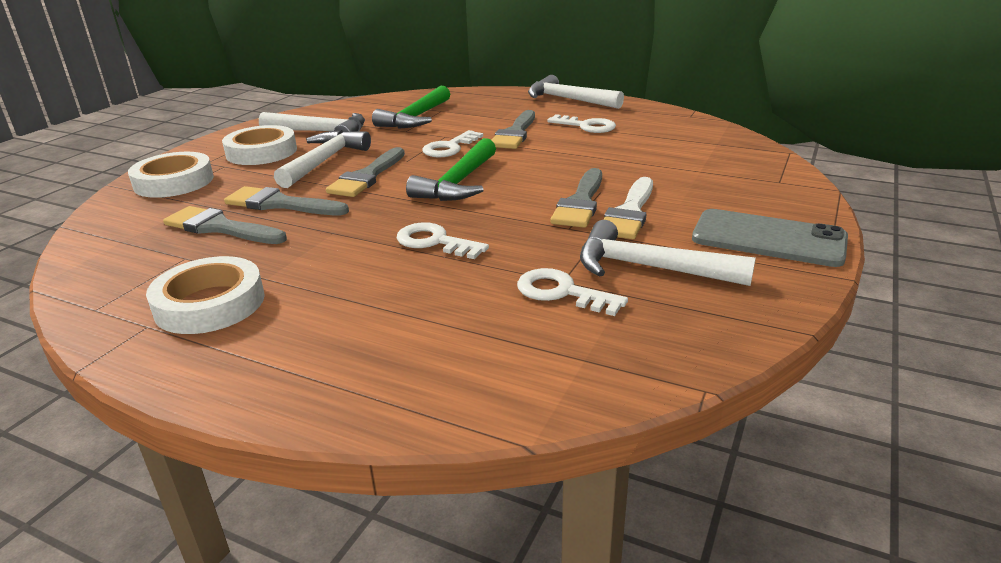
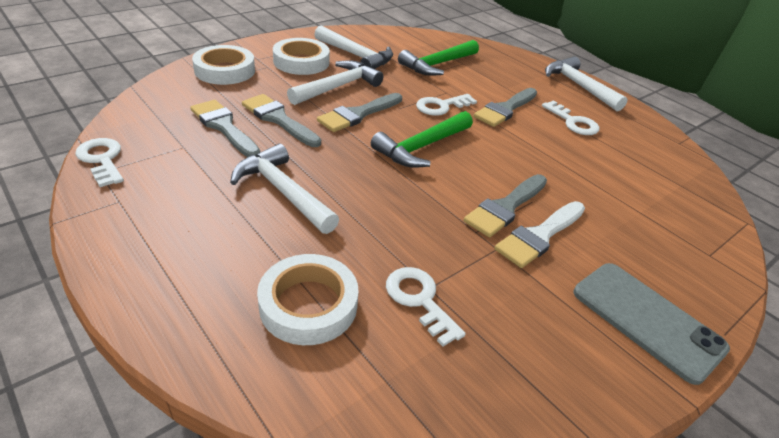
camera: 20 degrees right, 10 degrees up
white tape [146,256,265,334] -> white tape moved to [257,254,359,345]
white key [396,222,489,259] -> white key moved to [75,138,124,187]
white hammer [580,220,756,286] -> white hammer moved to [230,144,339,234]

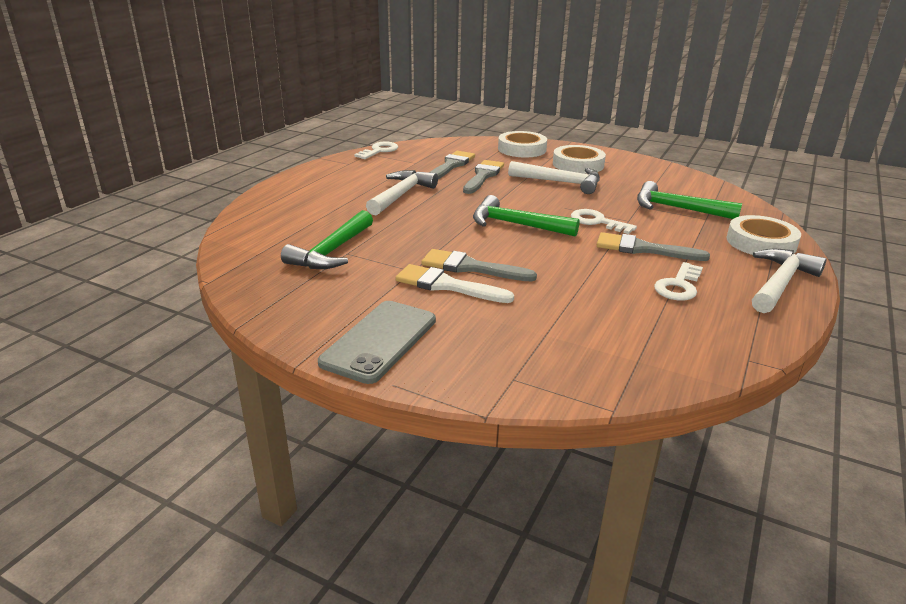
camera: 70 degrees right, 10 degrees down
white tape [257,254,359,345] -> white tape moved to [726,215,801,255]
white hammer [314,26,393,69] -> none
grey brush [317,93,402,132] -> none
white key [386,267,466,347] -> green hammer [281,210,373,269]

